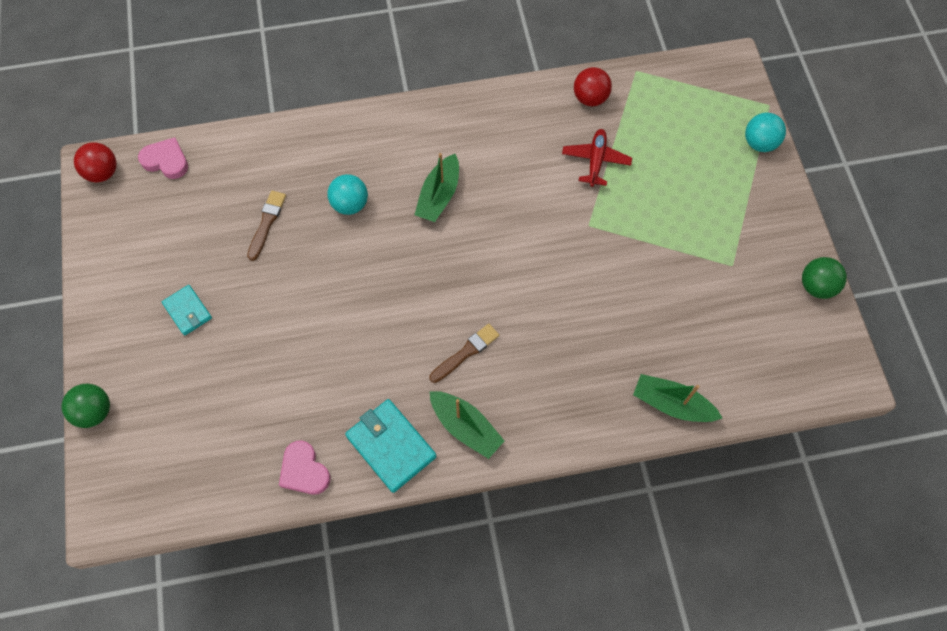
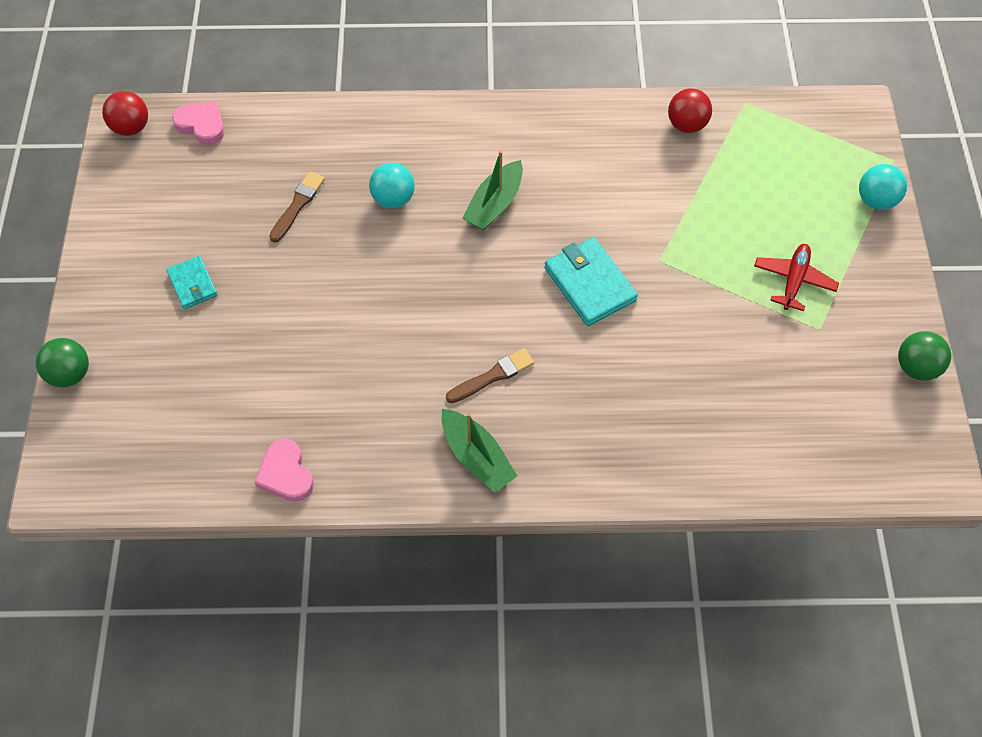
camera: 10 degrees right, 5 degrees down
turquoise wallet [345,399,437,493] -> turquoise wallet moved to [544,237,638,326]
red plane [562,129,632,187] -> red plane moved to [754,244,839,311]
green boat [633,374,722,422] -> none

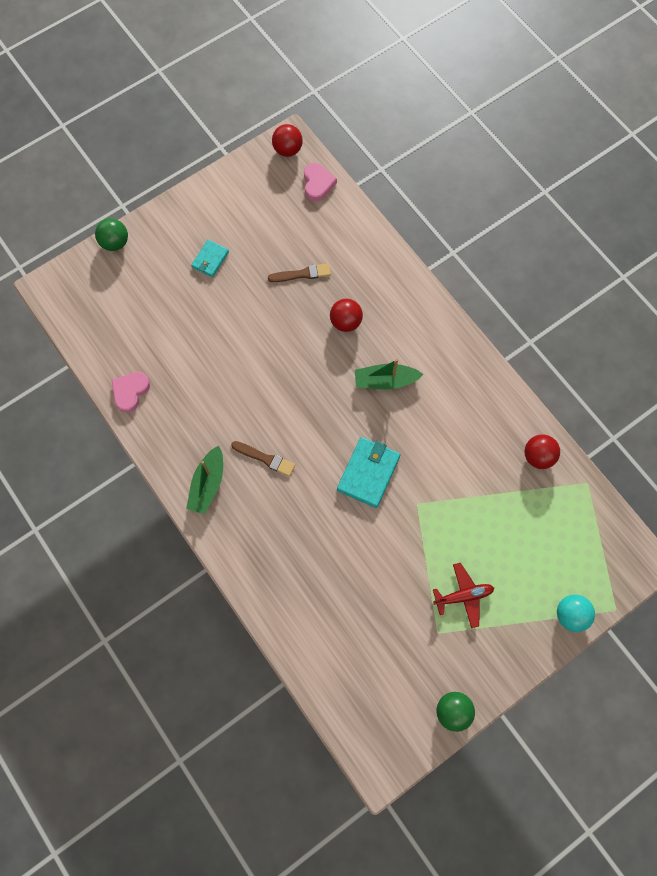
camera: 55 degrees right, 10 degrees up
turquoise ball [369,163,415,209] -> red ball [330,299,363,332]

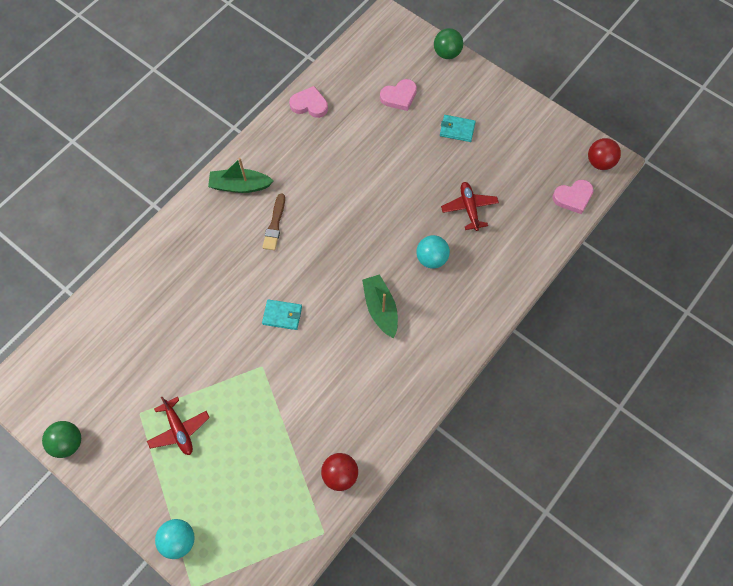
camera: 75 degrees right, 5 degrees down
brown brush [268,264,331,282] -> red plane [441,182,499,231]
red ball [330,299,363,332] -> turquoise ball [416,235,450,269]
turquoise wallet [337,437,401,508] -> turquoise wallet [262,299,302,330], size x0.60
none -> pink heart [380,79,417,111]

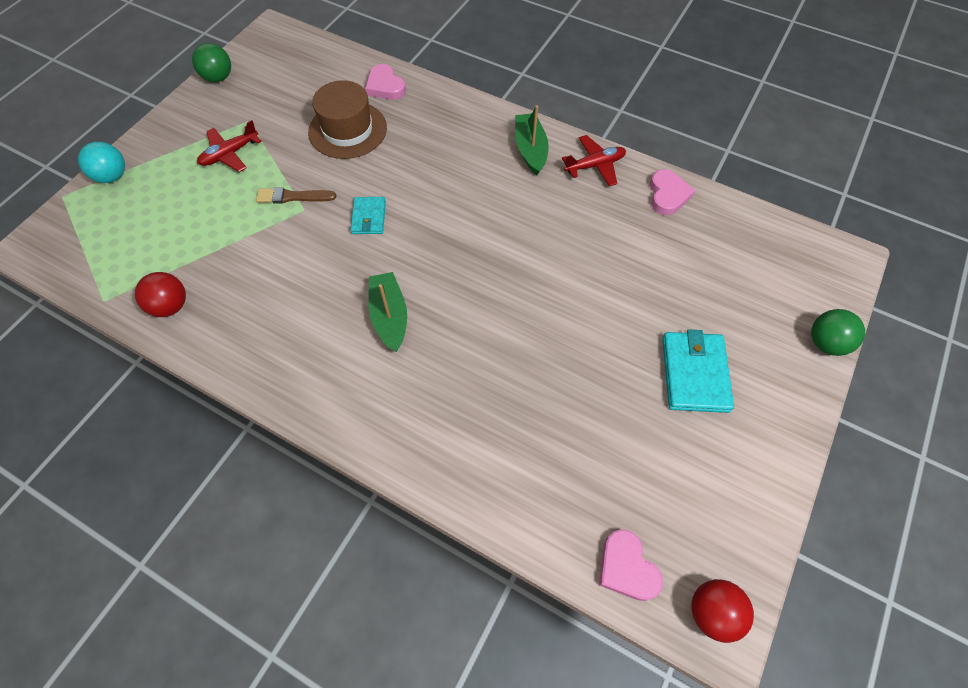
camera: 80 degrees right, 5 degrees down
brown brush [262,193,285,251] -> brown brush moved to [256,187,336,203]
green boat [362,274,398,338] -> green boat turned 75 degrees counterclockwise [368,272,407,352]
pink heart [380,79,417,111] -> pink heart moved to [365,64,406,100]
turquoise ball [416,235,450,269] -> none
turquoise wallet [440,115,476,142] -> turquoise wallet [662,329,734,413], size x1.65
red plane [441,182,499,231] -> red plane moved to [562,135,626,186]
none -> brown hat [308,80,387,159]

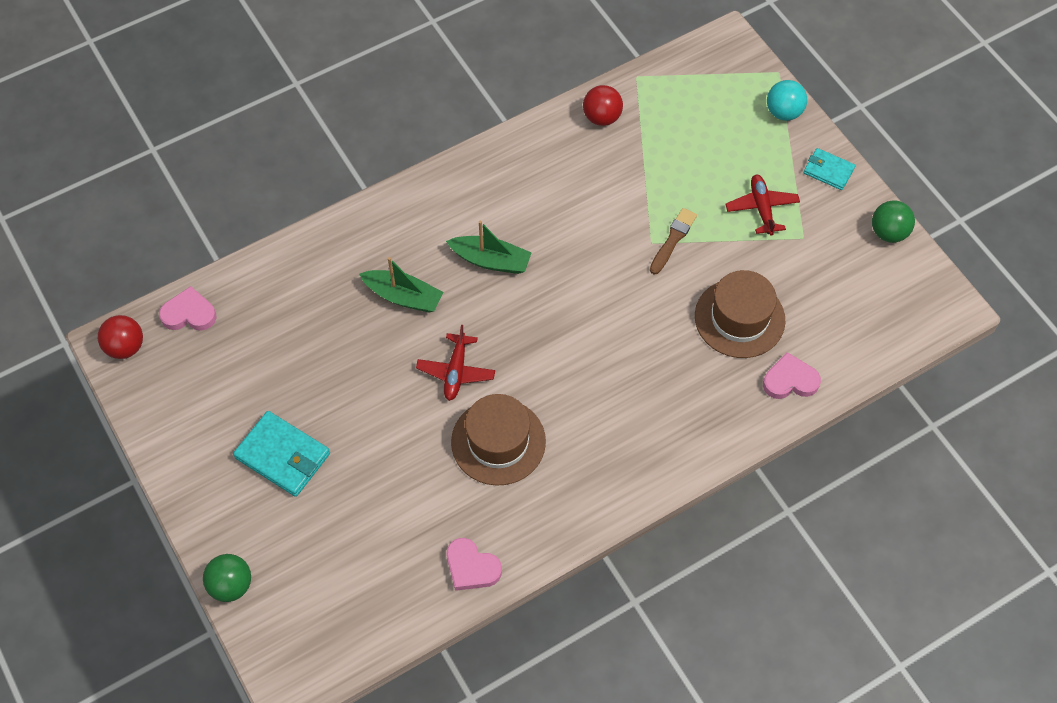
camera: 120 degrees right, 0 degrees up
turquoise wallet [350,197,386,234] -> turquoise wallet moved to [804,148,856,190]
green boat [515,105,549,175] -> green boat moved to [359,257,444,313]
red plane [562,135,626,186] -> red plane moved to [416,325,495,401]
none -> brown hat [451,394,546,486]

